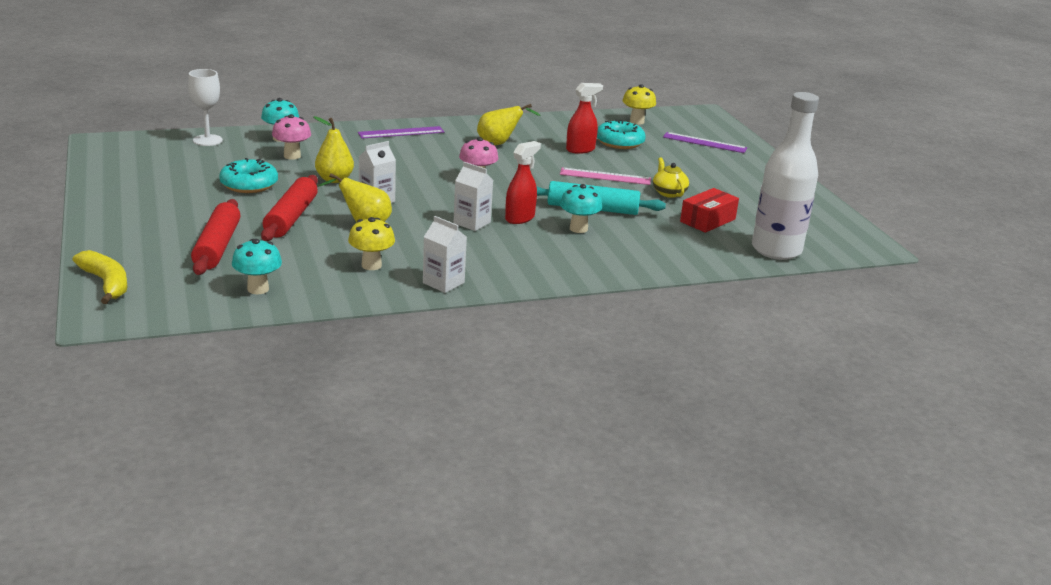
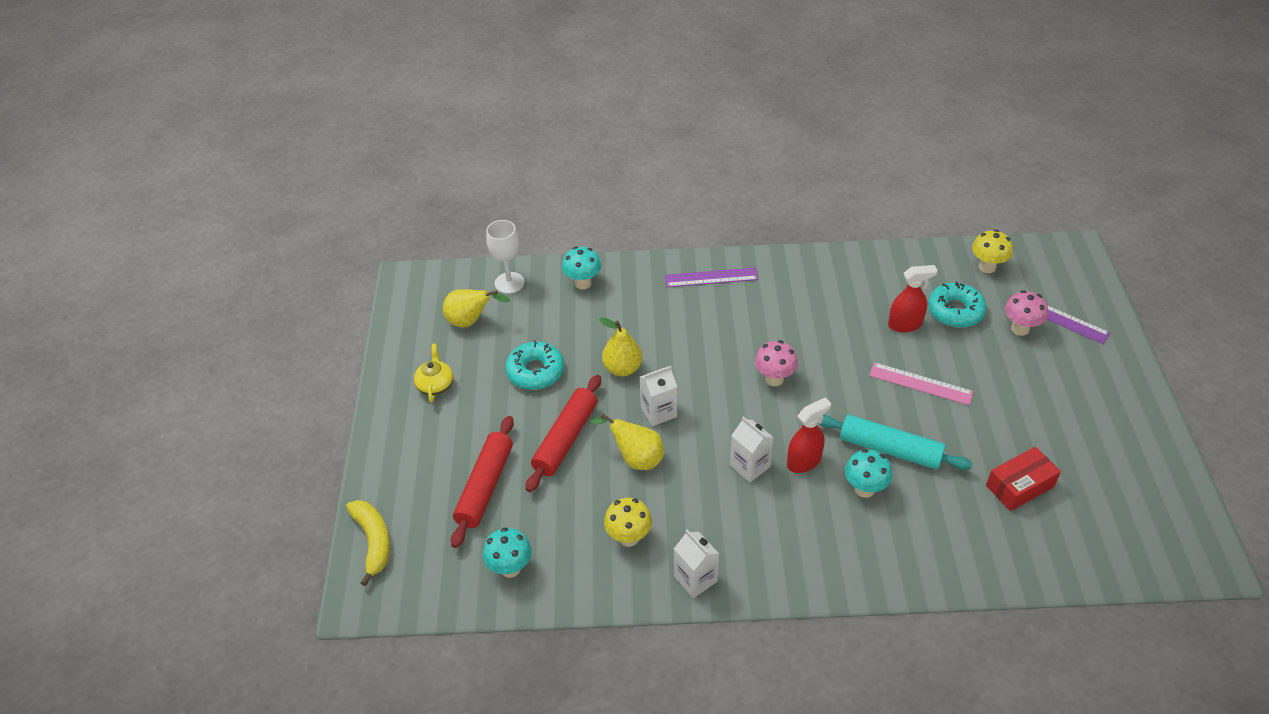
camera: 20 degrees right, 20 degrees up
pink mushroom [272,114,311,160] -> pink mushroom moved to [1005,290,1048,336]
yellow pear [477,104,540,145] -> yellow pear moved to [443,289,510,327]
yellow teapot [653,157,689,198] -> yellow teapot moved to [414,344,453,402]
white bottle [752,92,819,260] -> none

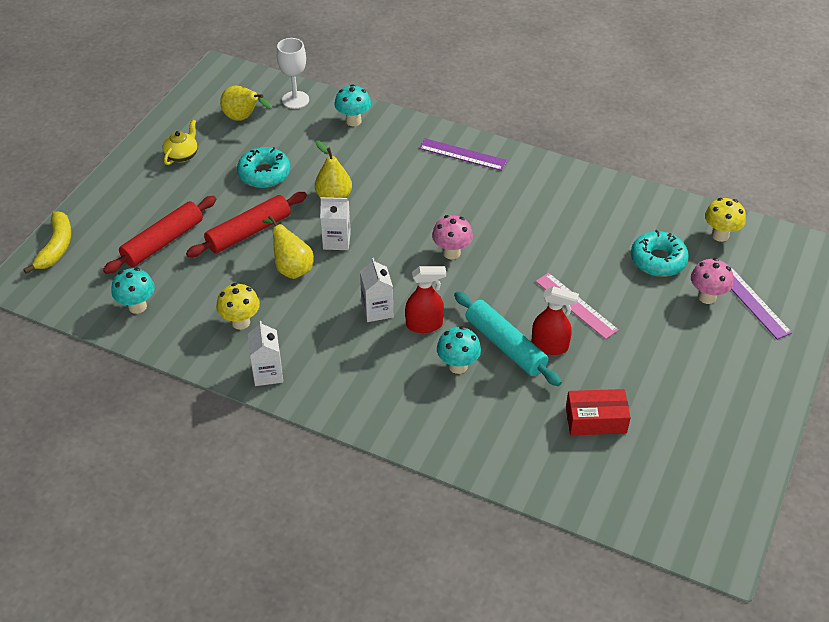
camera: 25 degrees right, 0 degrees up
red spray bottle [888,265,938,332] -> red spray bottle moved to [531,286,579,355]

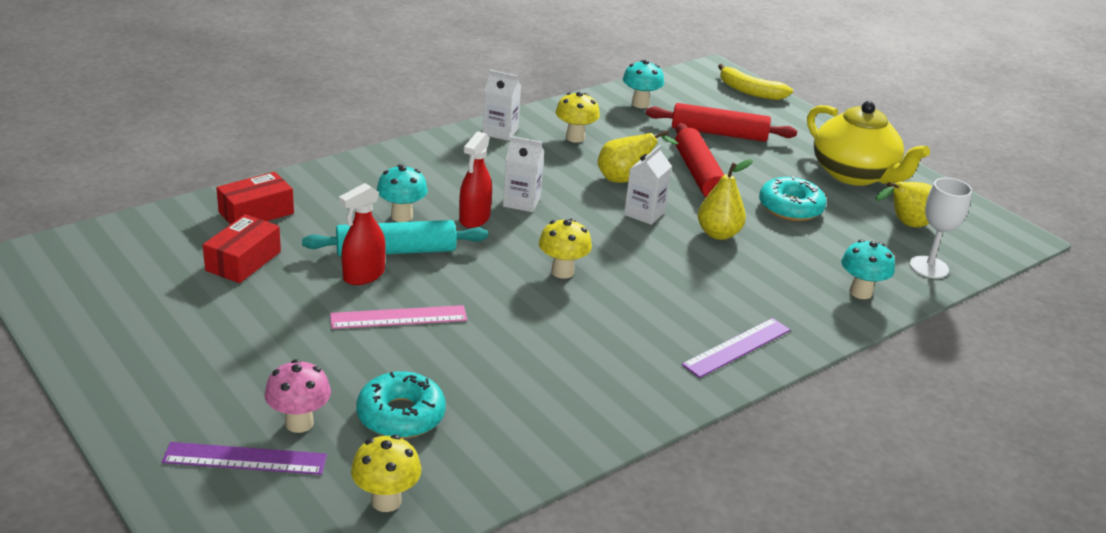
camera: 115 degrees right, 15 degrees down
red rolling pin [103,196,216,274] -> red rolling pin turned 60 degrees counterclockwise [646,103,797,142]
yellow teapot [163,120,198,165] -> yellow teapot [807,101,930,186], size x2.11
pink mushroom [432,215,473,259] -> yellow mushroom [539,218,592,279]
none -> red box [216,172,294,225]

